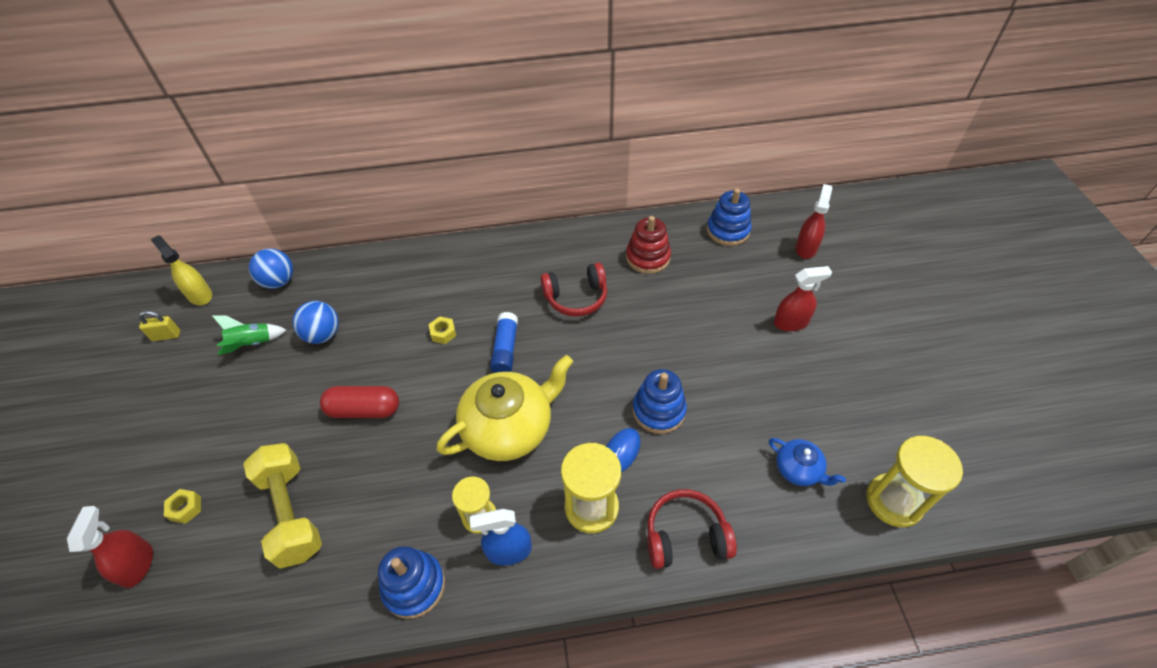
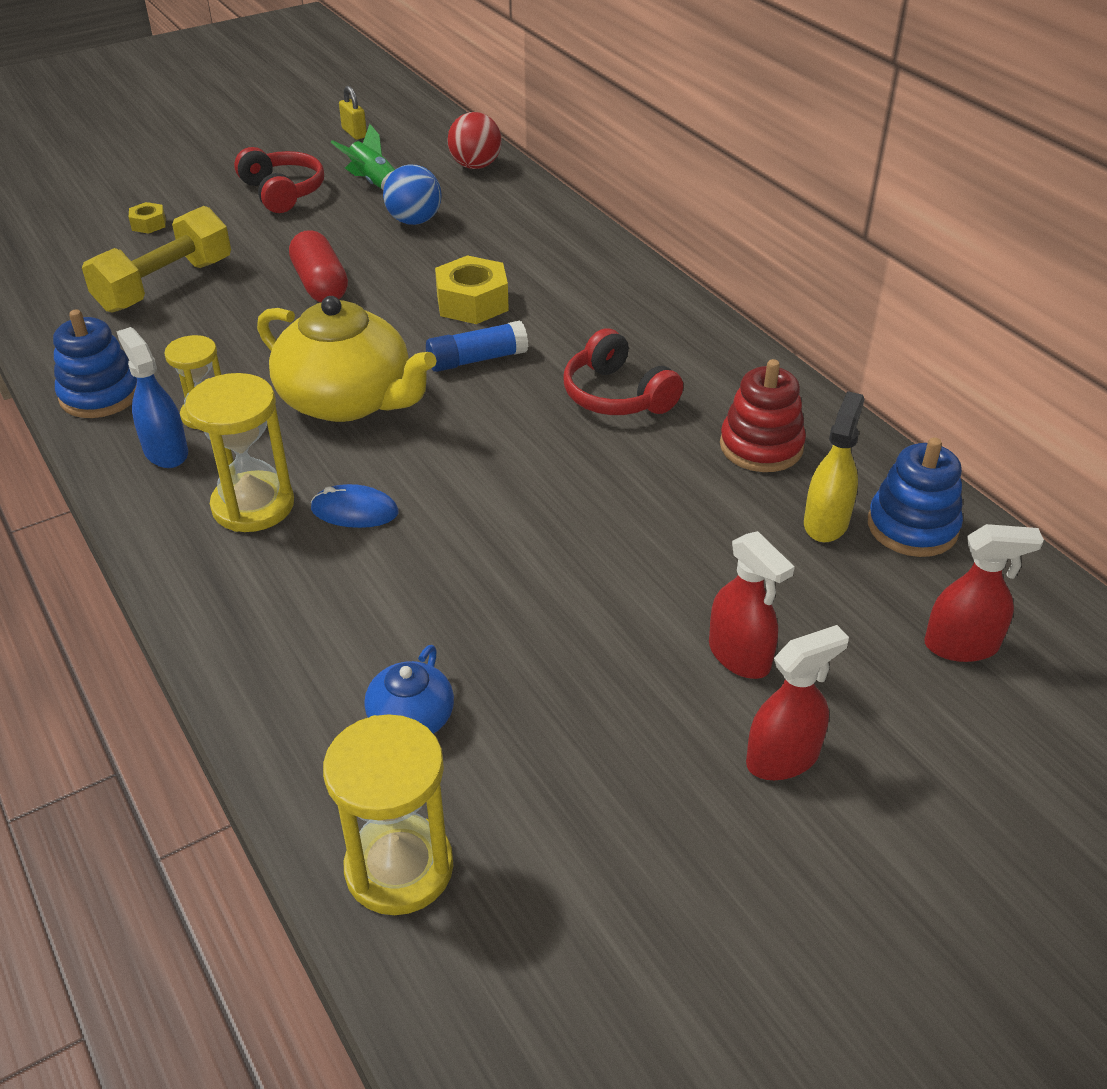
camera: 65 degrees right, 10 degrees down
red spray bottle [67,506,153,588] -> red spray bottle moved to [746,625,849,780]
yellow spray bottle [150,235,212,305] -> yellow spray bottle moved to [804,391,864,542]
blue ball [249,248,293,289] -> red ball [447,112,502,169]
yellow nut [429,316,456,344] -> yellow nut [435,255,509,324], size x1.91
blue stacking toy [633,369,687,434] -> none
red headphones [647,489,737,569] -> red headphones moved to [234,147,324,213]

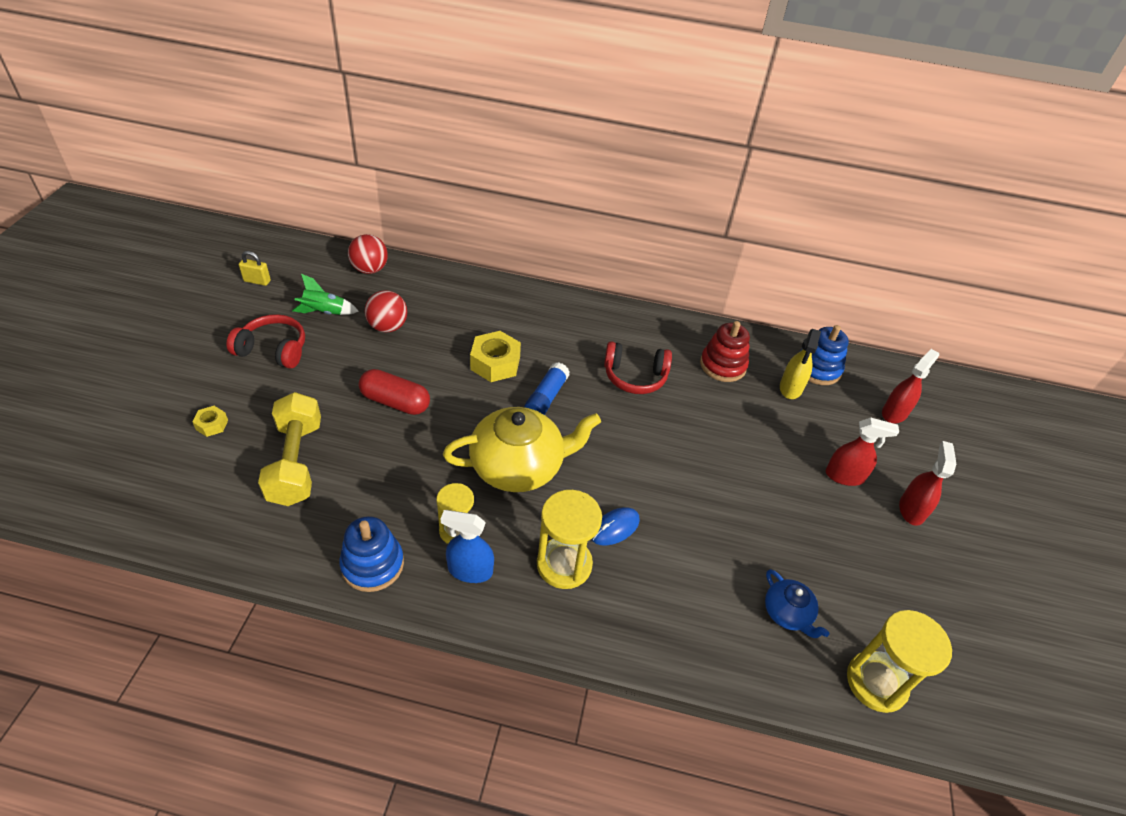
camera: 50 degrees left, 5 degrees up
blue ball [383,165,442,225] -> red ball [365,290,407,332]
yellow spray bottle [804,391,864,542] -> yellow spray bottle turned 135 degrees counterclockwise [780,329,821,399]

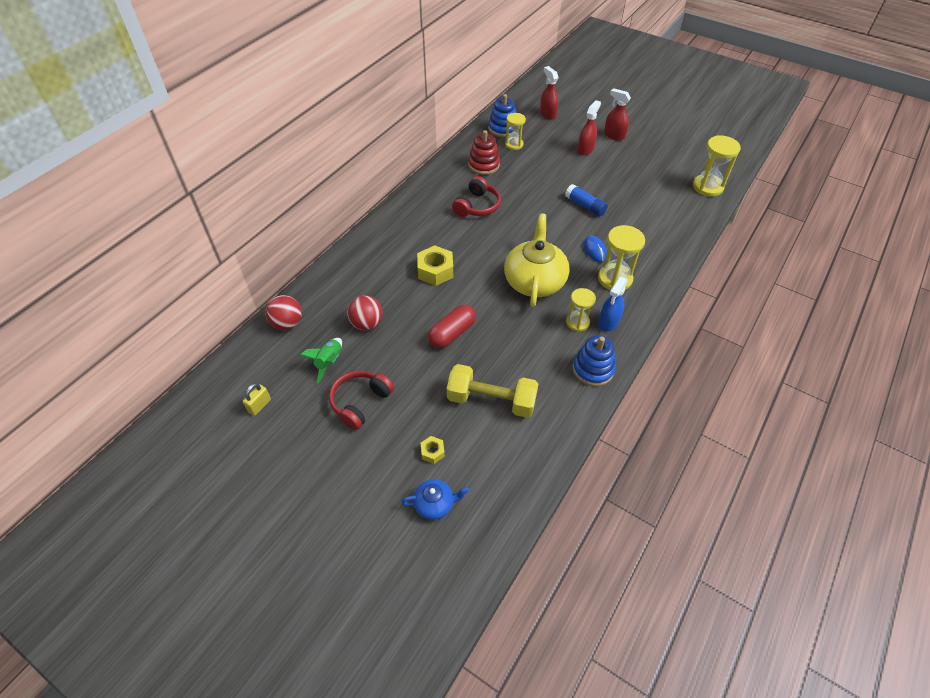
camera: 65 degrees left, 5 degrees up
blue glue stick [524,362,570,415] -> blue glue stick moved to [565,184,608,216]
blue teapot [765,569,829,638] -> blue teapot moved to [402,479,469,520]
yellow spray bottle [780,329,821,399] -> yellow hourglass [505,113,526,150]

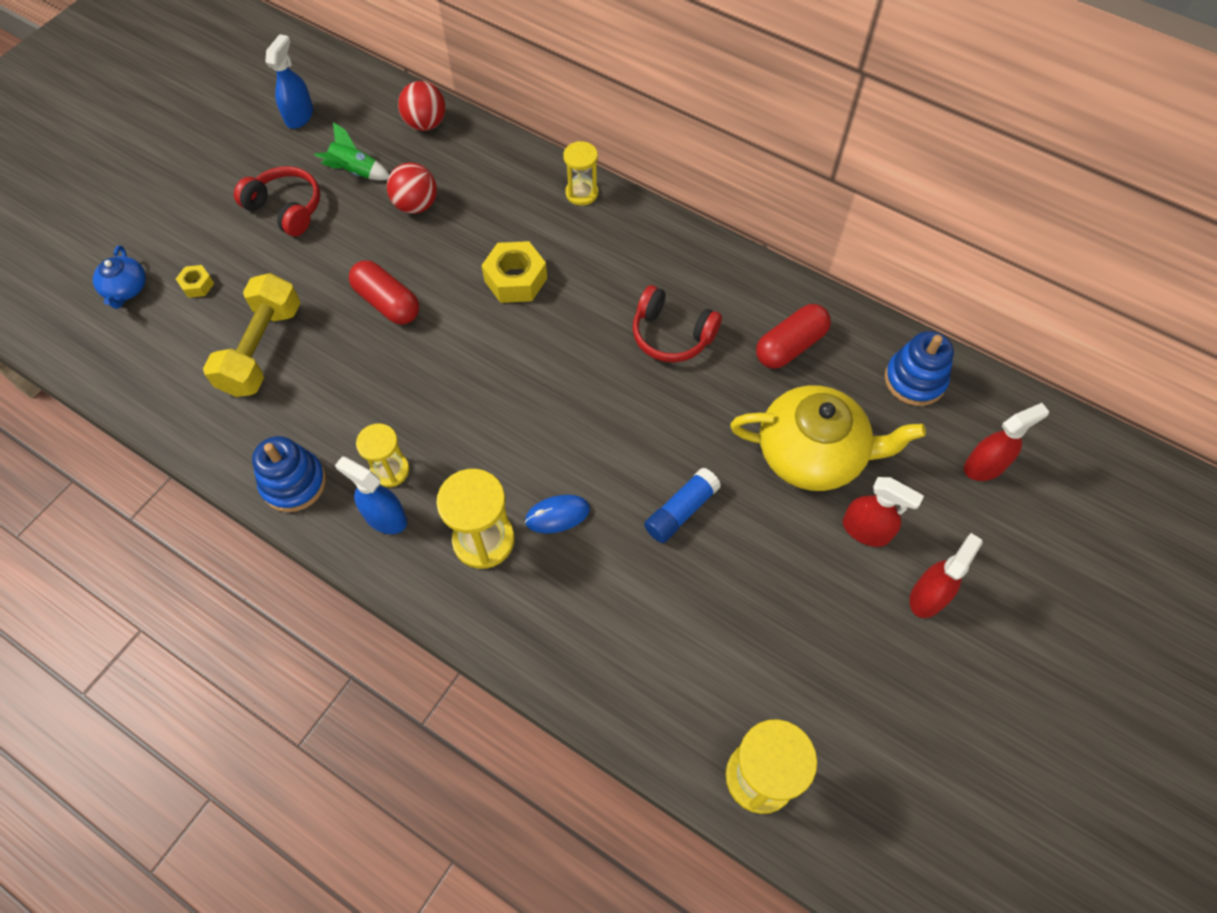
camera: 90 degrees right, 10 degrees up
yellow padlock [243,383,271,416] -> blue spray bottle [265,34,313,129]
red stacking toy [468,130,500,175] -> red capsule [756,304,831,369]
yellow teapot [504,213,570,307] -> yellow teapot moved to [730,385,926,491]
yellow hourglass [505,113,526,150] -> yellow hourglass moved to [563,141,598,206]

